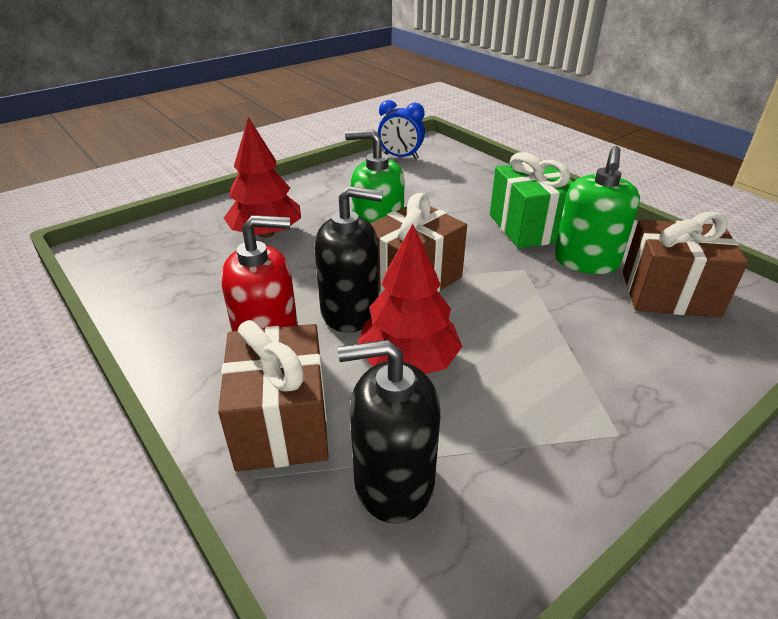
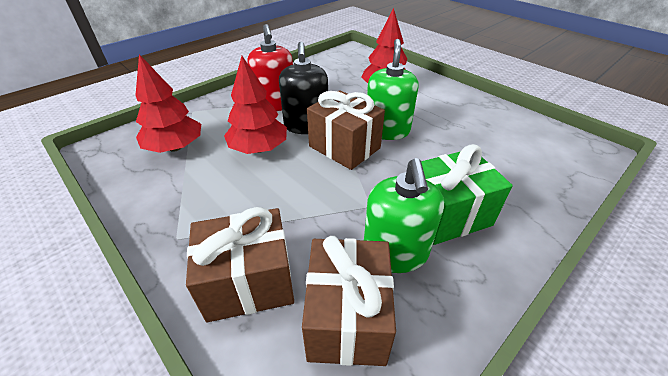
camera: 85 degrees right, 5 degrees up
brown gift [218,320,329,471] -> brown gift moved to [186,207,294,322]
black soap dispenser [338,340,440,524] -> red tree [135,54,201,153]
blue clock [378,100,425,159] -> none
green soap dispenser [554,146,640,274] -> green soap dispenser turned 105 degrees counterclockwise [364,158,444,273]

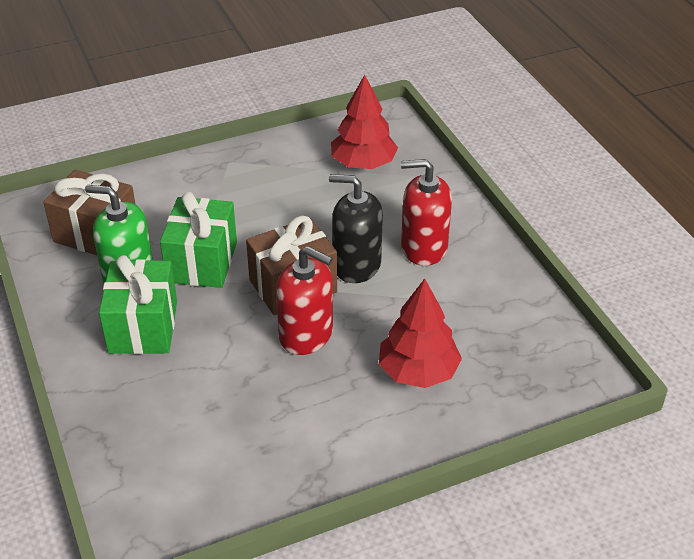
camera: 110 degrees right, 0 degrees up
brown gift [186,207,294,322] -> none
red tree [224,56,287,154] -> none
green soap dispenser [367,39,419,140] -> red soap dispenser [276,246,333,355]
none -> green gift [160,192,237,288]

